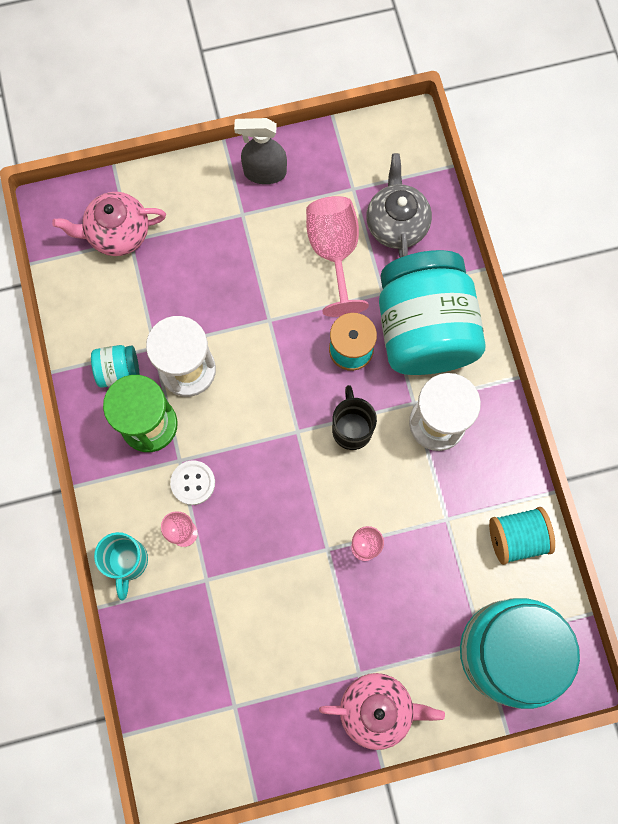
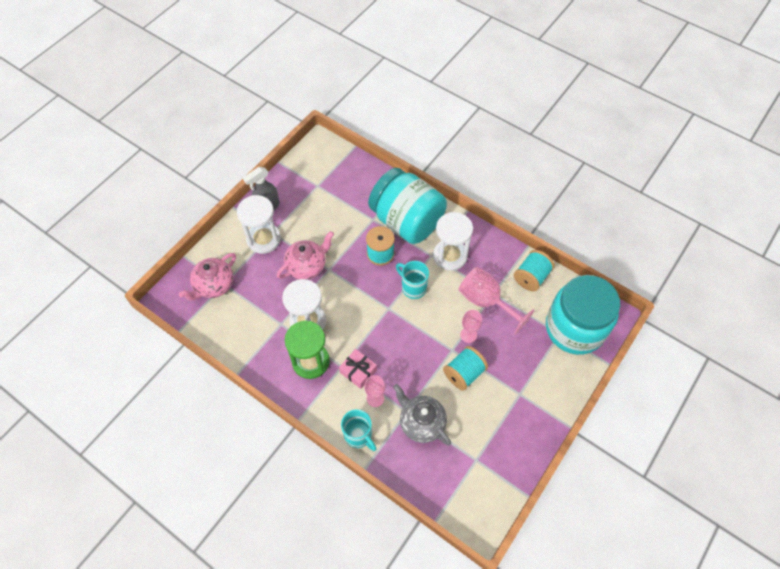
camera: 40 degrees left, 15 degrees down
turquoise jar [91,345,139,388] -> none
white button [170,460,215,505] -> pink gift [339,349,377,389]
pink goblet [306,196,369,317] -> pink goblet moved to [458,267,534,334]
pink teapot [319,673,445,750] -> pink teapot moved to [277,231,334,280]
black mug [332,385,377,450] -> turquoise mug [396,261,429,299]
grey teapot [366,153,432,258] -> grey teapot moved to [393,384,451,446]
none -> white hourglass [237,195,281,254]
none -> turquoise spool [443,346,488,391]

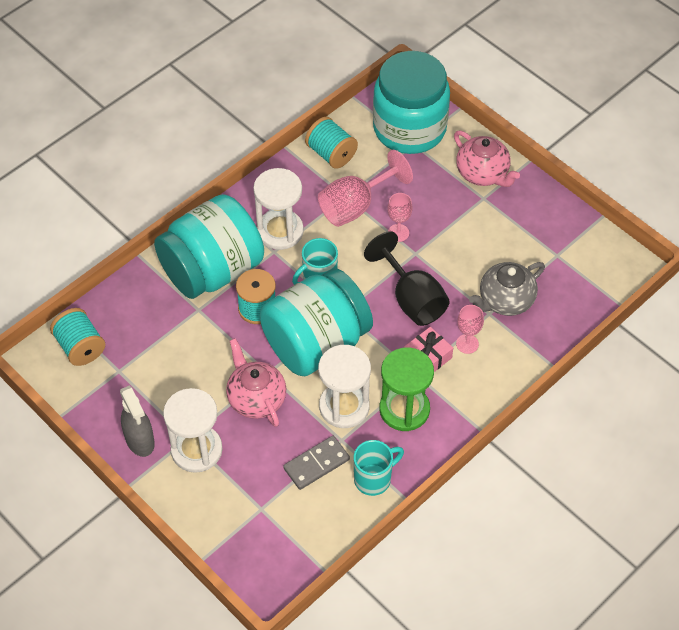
camera: 80 degrees left, 5 degrees down
pink teapot [179,253,236,300] -> pink teapot moved to [454,131,520,187]
turquoise mug [341,409,377,451] -> turquoise mug moved to [354,440,404,496]
turquoise spool [443,346,488,391] -> turquoise spool moved to [50,308,105,366]
none -> turquoise jar [260,268,373,376]
none -> grey domino [283,436,350,490]
none -> black goblet [364,231,450,326]

